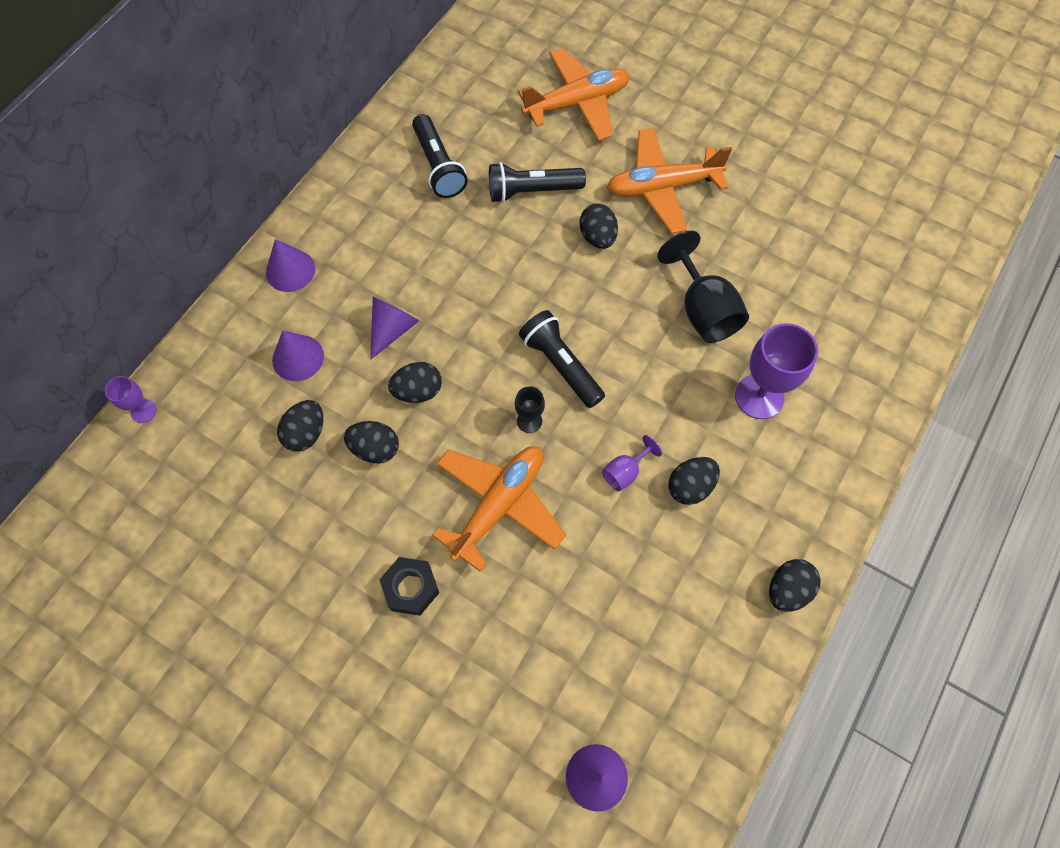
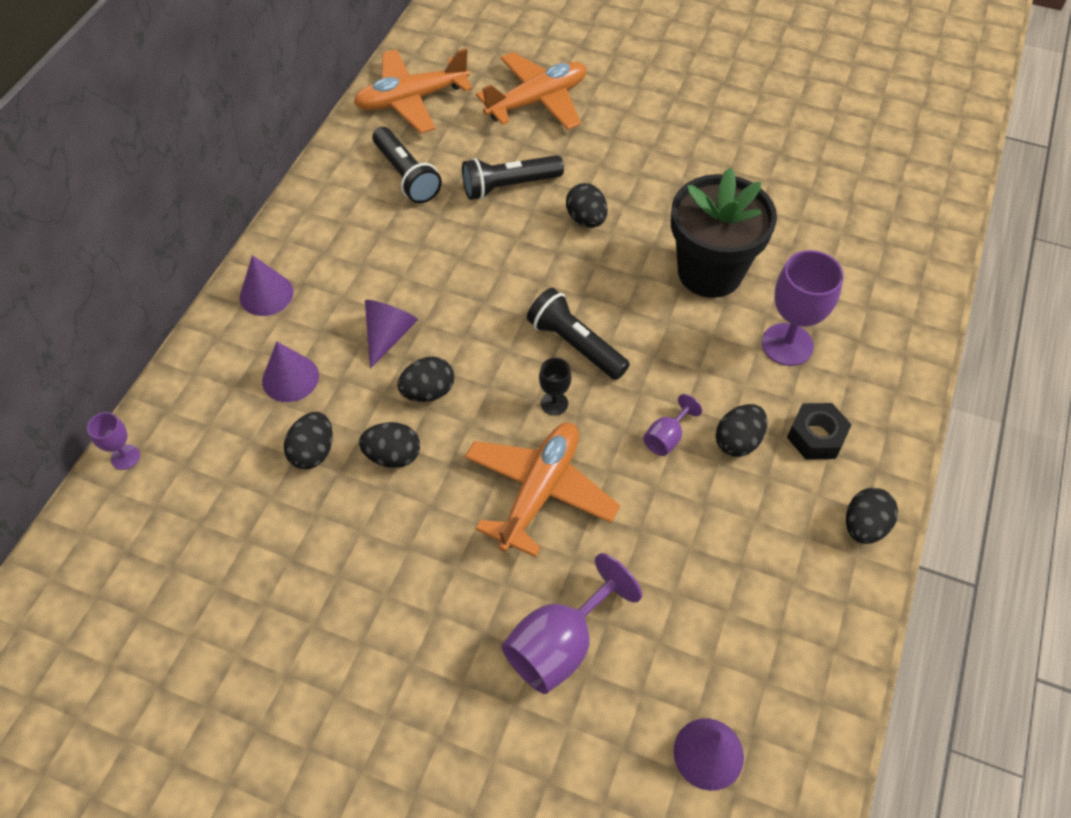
camera: 10 degrees left, 10 degrees down
black nut [379,557,439,616] -> black nut moved to [787,403,852,460]
orange plane [607,128,732,234] -> orange plane moved to [354,48,472,133]
black goblet [657,231,749,343] -> black flower pot [671,167,777,298]
none -> purple goblet [501,553,642,694]

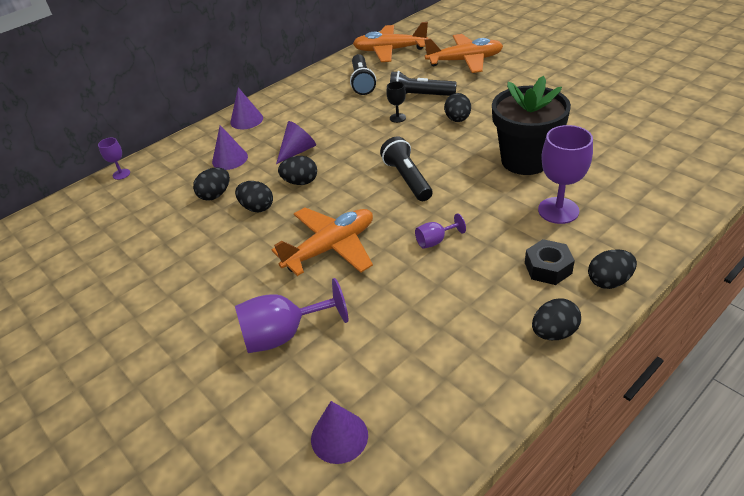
camera: 30 degrees right, 15 degrees down
black goblet [539,358,572,415] -> black goblet moved to [386,81,406,123]
black egg [716,404,767,457] -> black egg moved to [588,250,637,289]

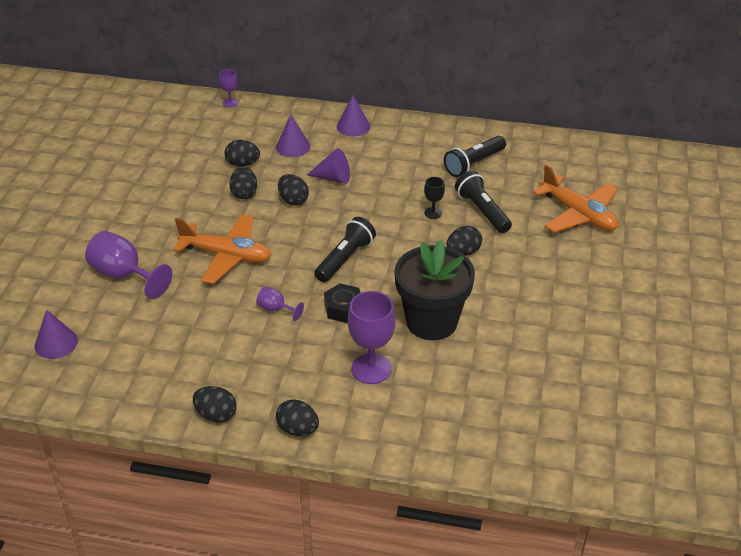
camera: 50 degrees right, 0 degrees up
orange plane [353,22,428,62] -> none
black nut [525,239,575,285] -> black nut moved to [324,283,361,323]

